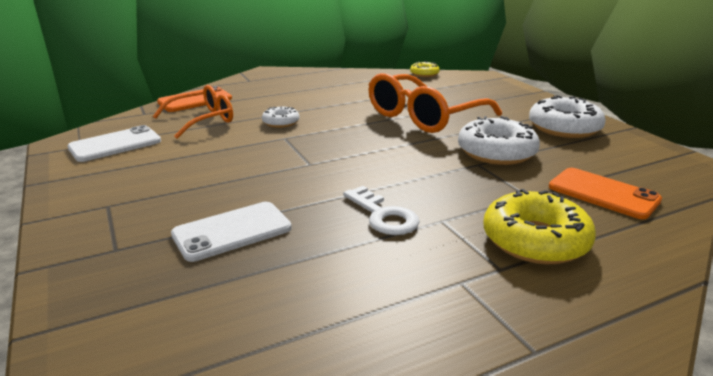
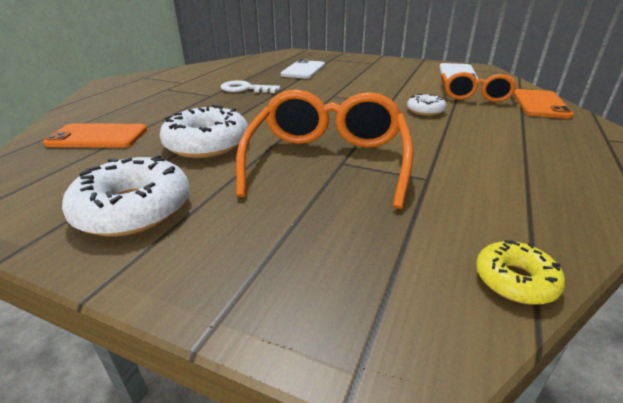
camera: 140 degrees right, 5 degrees up
yellow donut [483,189,596,264] -> none

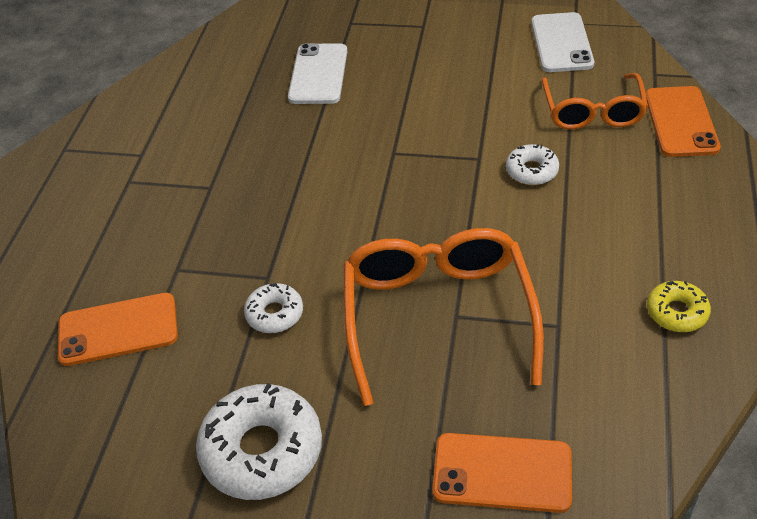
camera: 10 degrees left, 15 degrees up
white donut [160,105,248,158] -> white donut [244,283,303,333], size x0.53
white key [221,80,280,93] -> none
yellow donut [476,240,565,305] -> yellow donut moved to [647,281,711,332]
none -> orange phone [432,433,572,513]

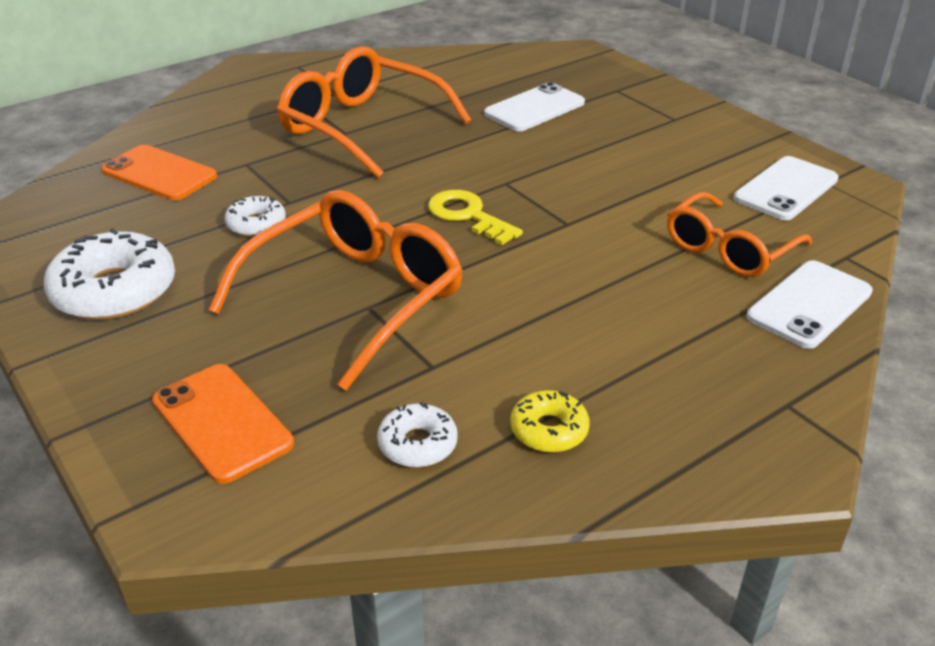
camera: 40 degrees right, 10 degrees down
white donut [506,144,559,185] -> white donut moved to [377,402,458,467]
orange phone [646,86,721,157] -> white phone [747,260,873,349]
none -> orange glasses [277,46,471,178]
none -> yellow key [428,190,523,245]

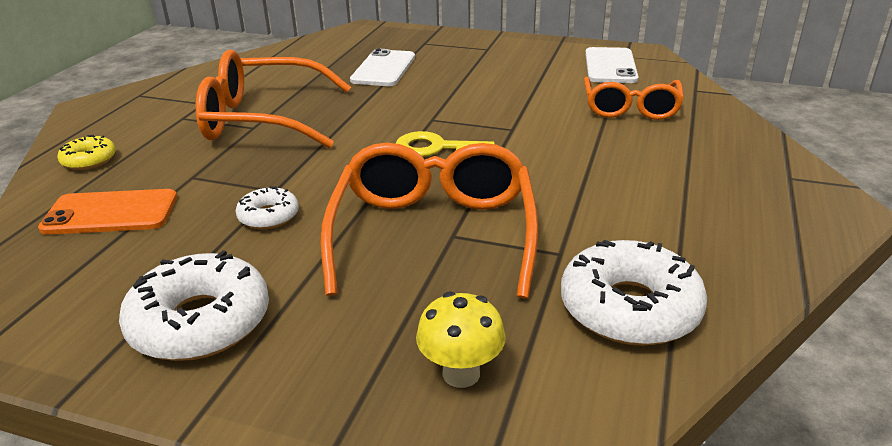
camera: 35 degrees left, 5 degrees down
orange phone [152,364,294,484] -> yellow mushroom [416,292,506,388]
white donut [377,402,458,467] -> white donut [561,240,707,346], size x1.87
yellow donut [510,390,590,453] -> yellow donut moved to [57,135,116,170]
white phone [747,260,873,349] -> none

